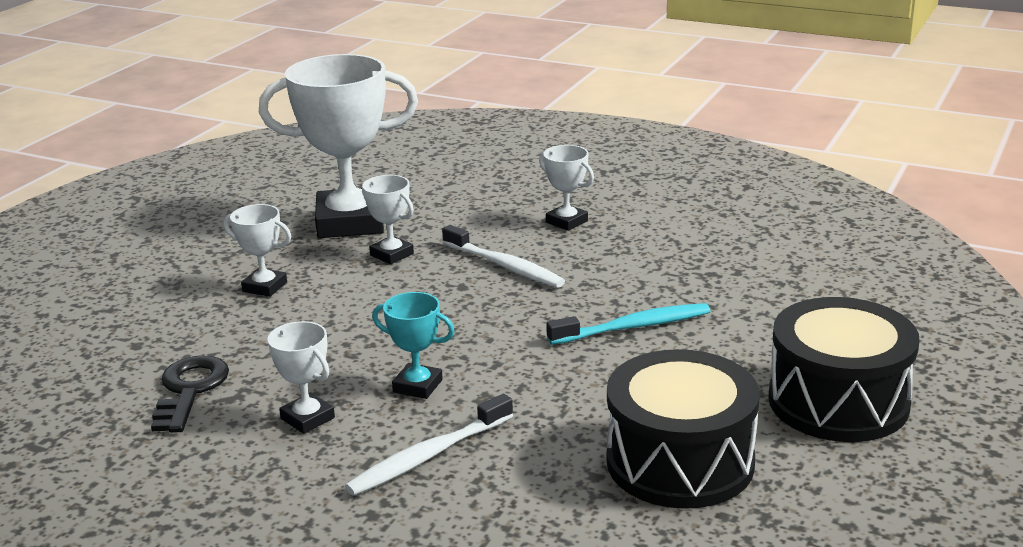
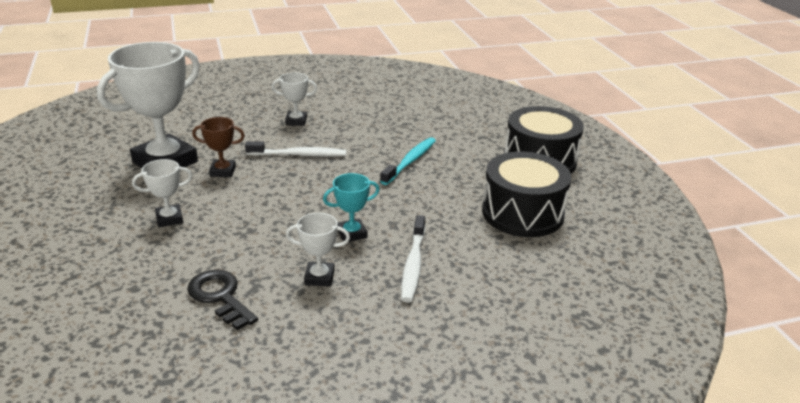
camera: 45 degrees left, 5 degrees up
white trophy [362,175,414,264] -> brown trophy [192,117,245,177]

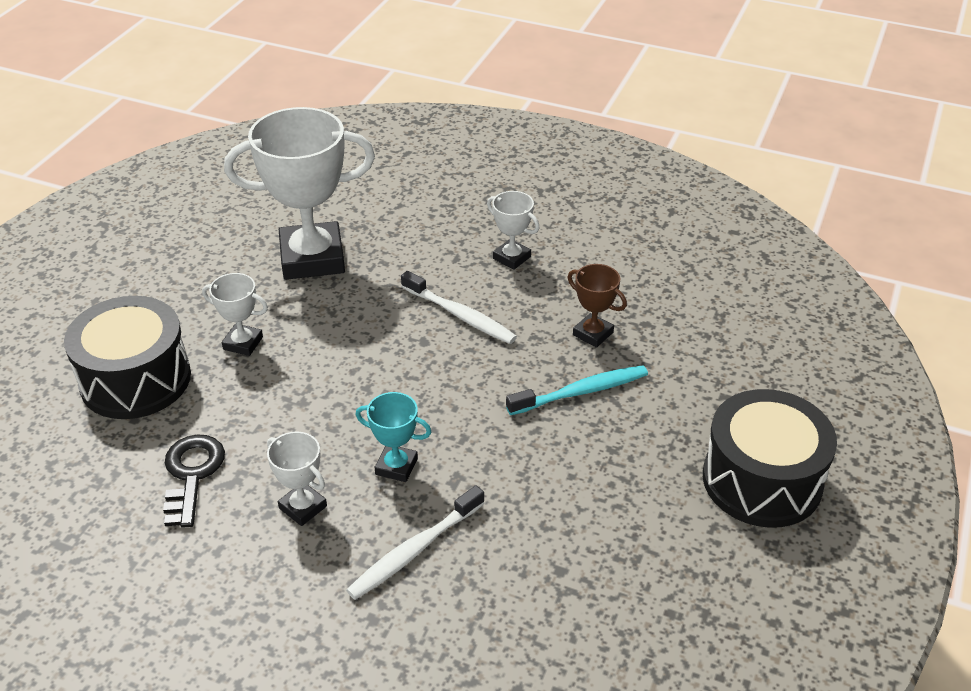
camera: 40 degrees right, 10 degrees up
brown trophy [192,117,245,177] -> brown trophy moved to [568,264,627,348]
black drum [482,151,571,237] -> black drum moved to [64,296,191,419]

